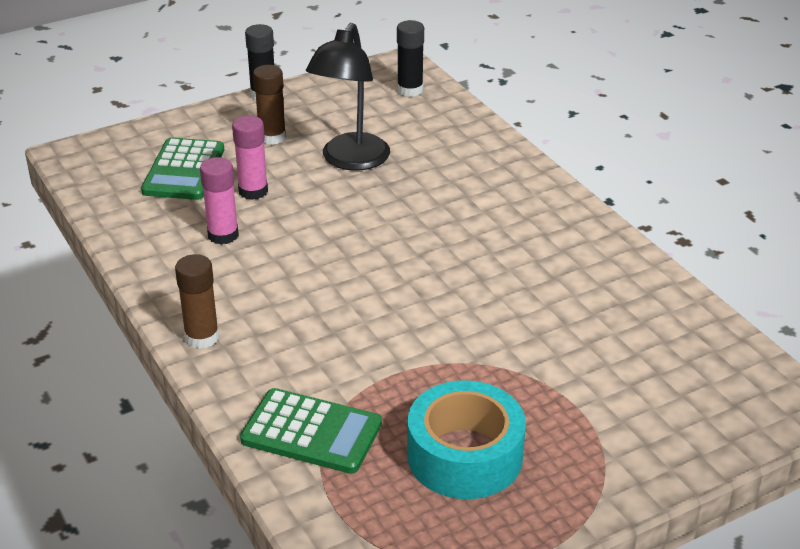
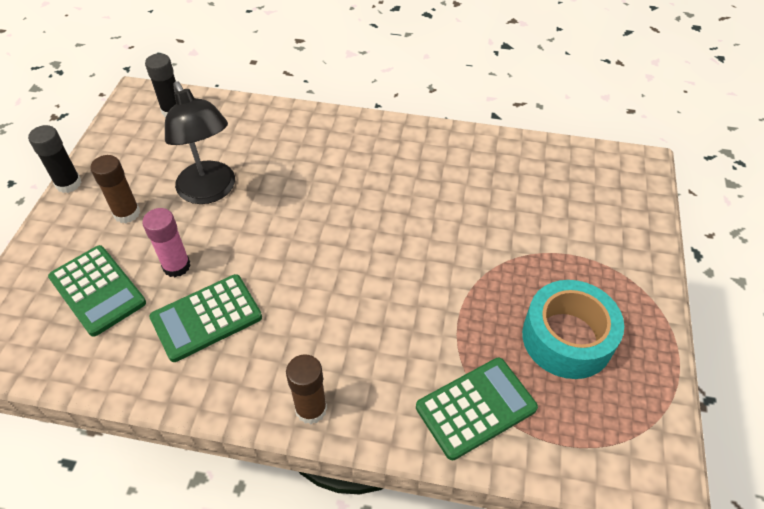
camera: 50 degrees left, 15 degrees up
pink glue stick [200,157,239,245] -> green calculator [149,274,262,362]

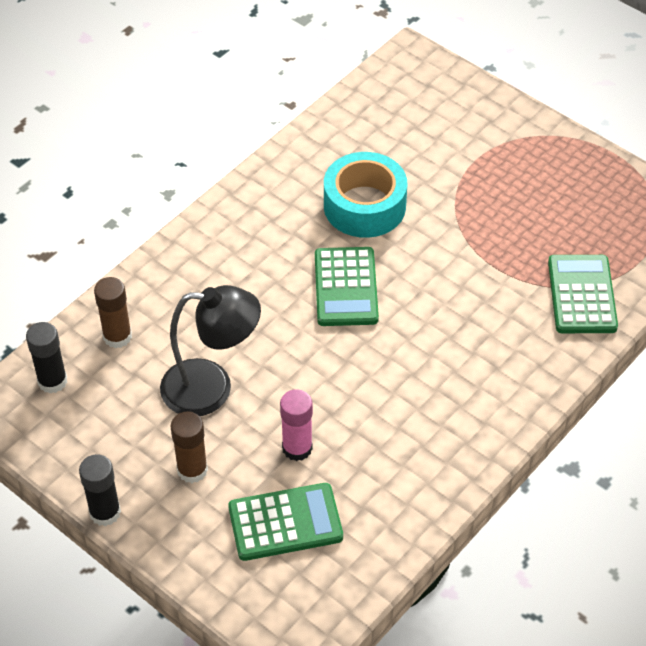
camera: 60 degrees left, 0 degrees up
green calculator [149,274,262,362] -> green calculator moved to [315,247,379,326]
brown glue stick [286,354,327,424] -> brown glue stick moved to [94,277,132,348]
turquoise tape [522,280,624,379] -> turquoise tape moved to [324,152,407,238]

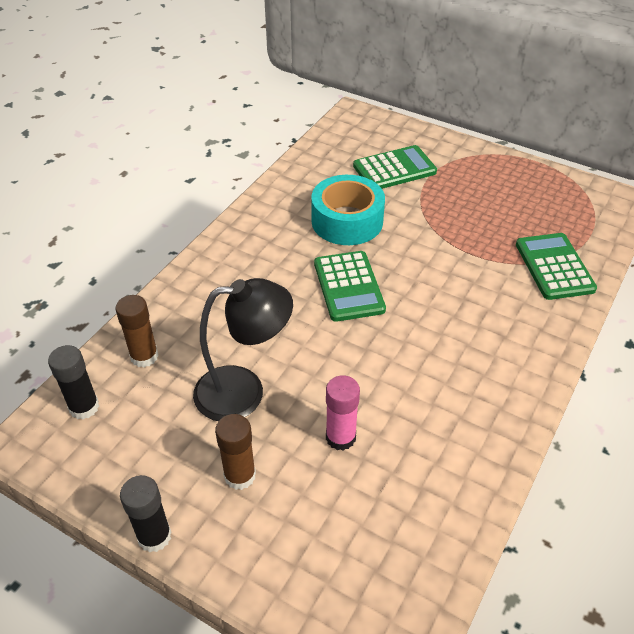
camera: 10 degrees left, 5 degrees down
green calculator [228,483,343,561] -> green calculator moved to [353,145,437,189]

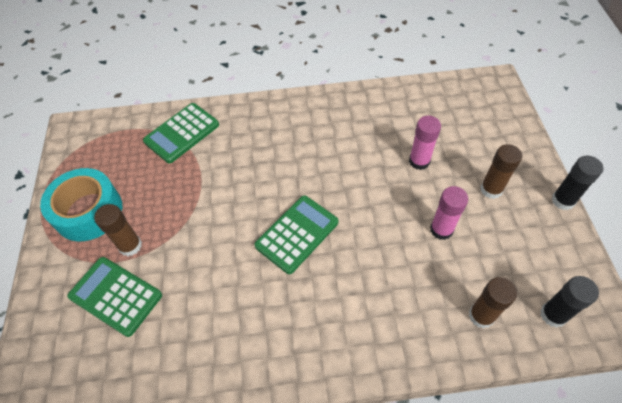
camera: 125 degrees left, 10 degrees up
black lamp [193,278,293,421] -> pink glue stick [430,186,468,240]
turquoise tape [311,175,385,245] -> turquoise tape moved to [40,168,122,241]
none -> brown glue stick [94,204,142,256]

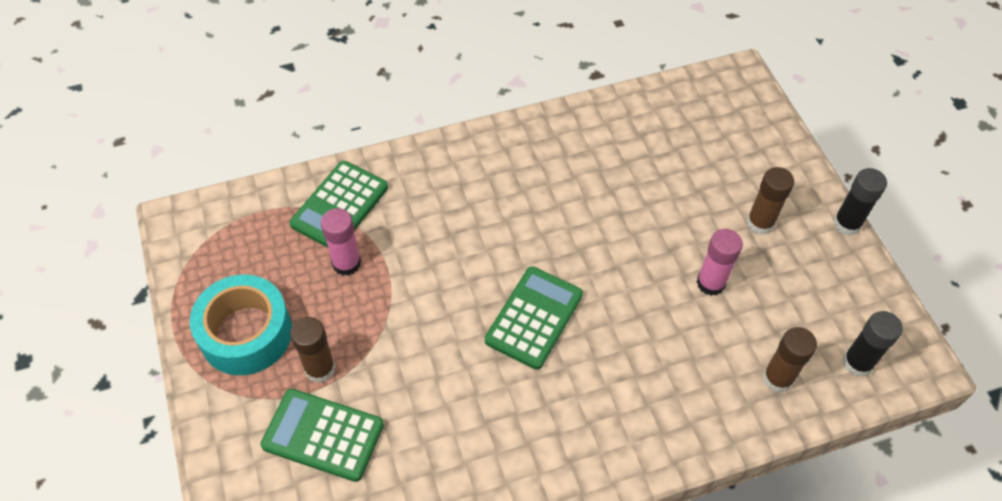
camera: 15 degrees left, 0 degrees up
pink glue stick [409,116,441,170] -> pink glue stick moved to [321,208,361,276]

